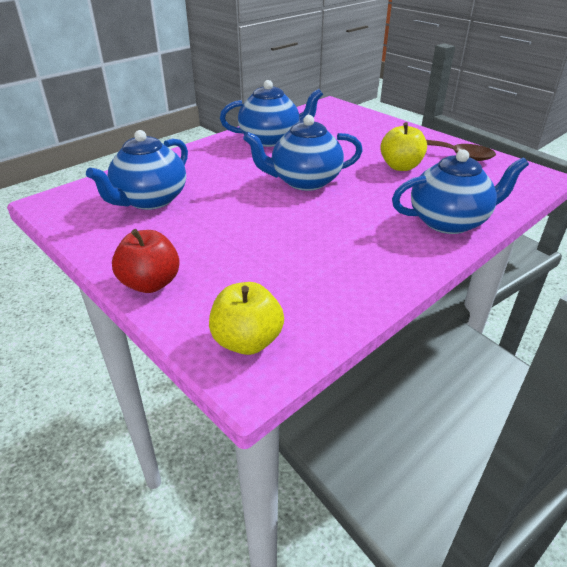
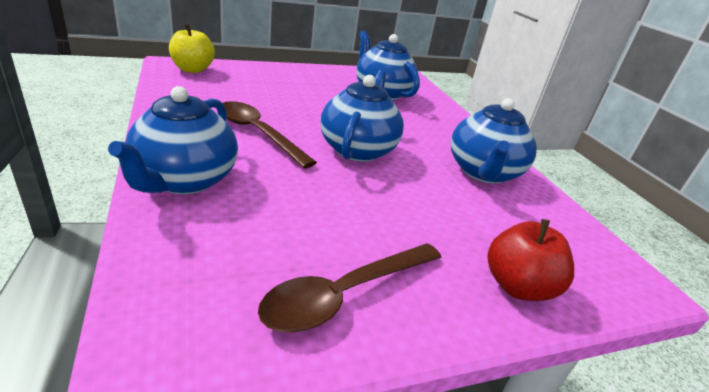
camera: 110 degrees right, 5 degrees down
red apple [112,229,180,293] -> red apple moved to [487,219,574,301]
yellow apple [380,122,427,171] -> none
none -> brown spoon [222,101,317,169]

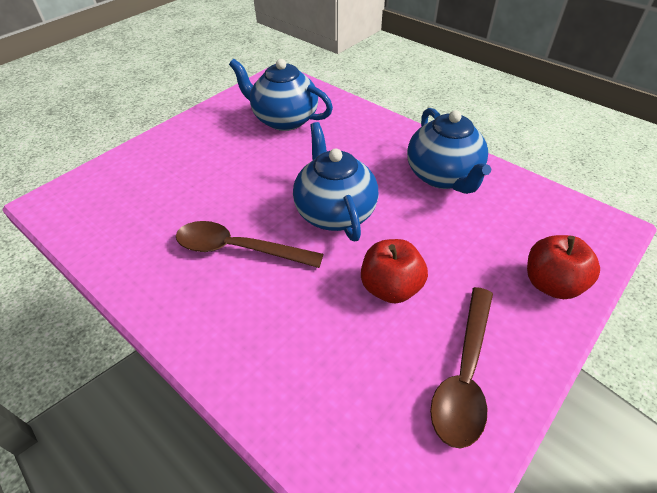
camera: 25 degrees left, 15 degrees up
blue teapot [108,86,238,194] -> none
yellow apple [169,24,215,73] -> none
none -> red apple [361,239,428,304]

